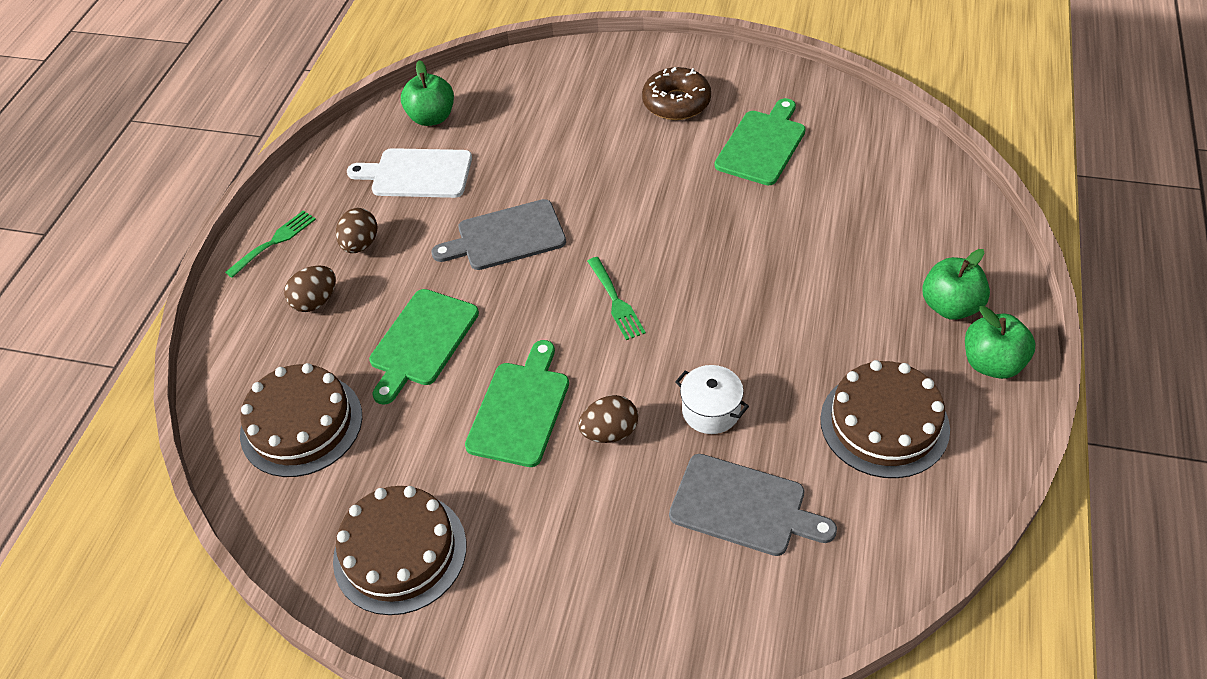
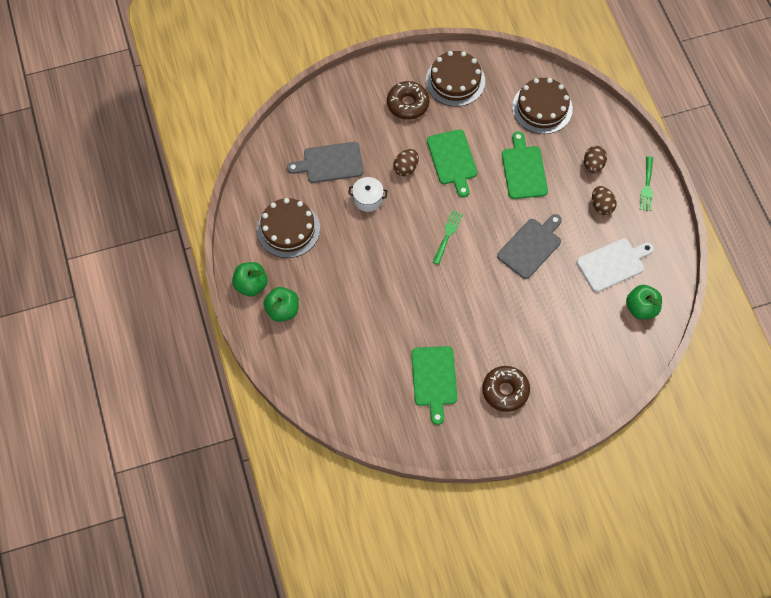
camera: 145 degrees right, 15 degrees up
green fork [587,257,646,340] -> green fork turned 75 degrees clockwise [433,210,463,265]
none -> brown donut [387,81,429,120]

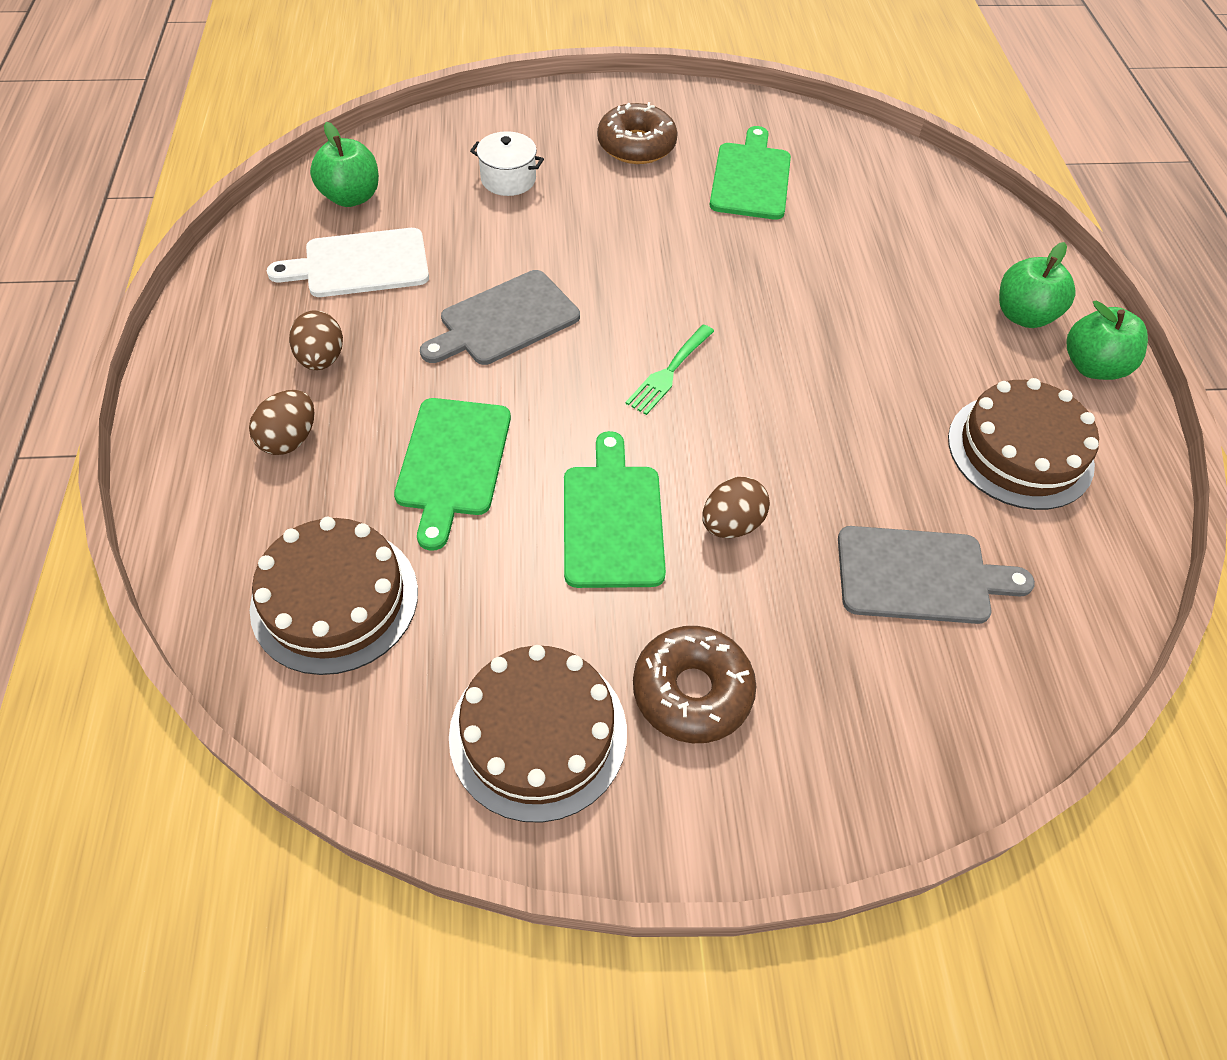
camera: 170 degrees left, 10 degrees down
white pot [348,177,388,212] -> white pot moved to [470,131,544,196]
green fork [640,156,653,211] -> none

